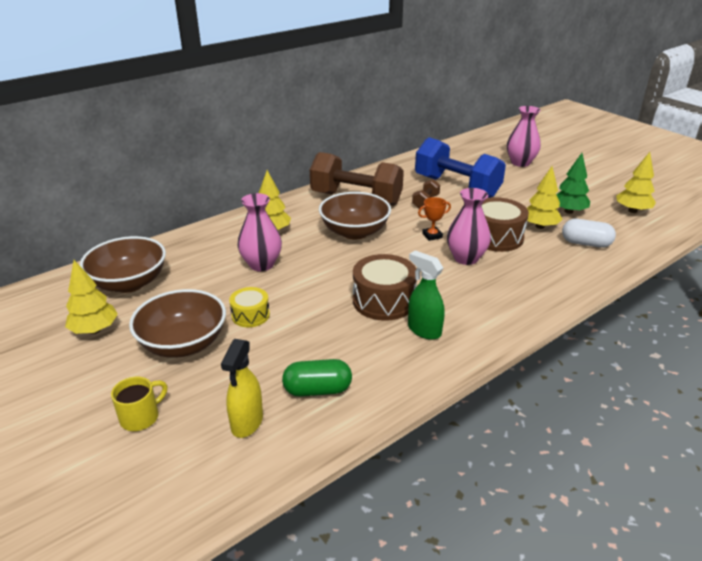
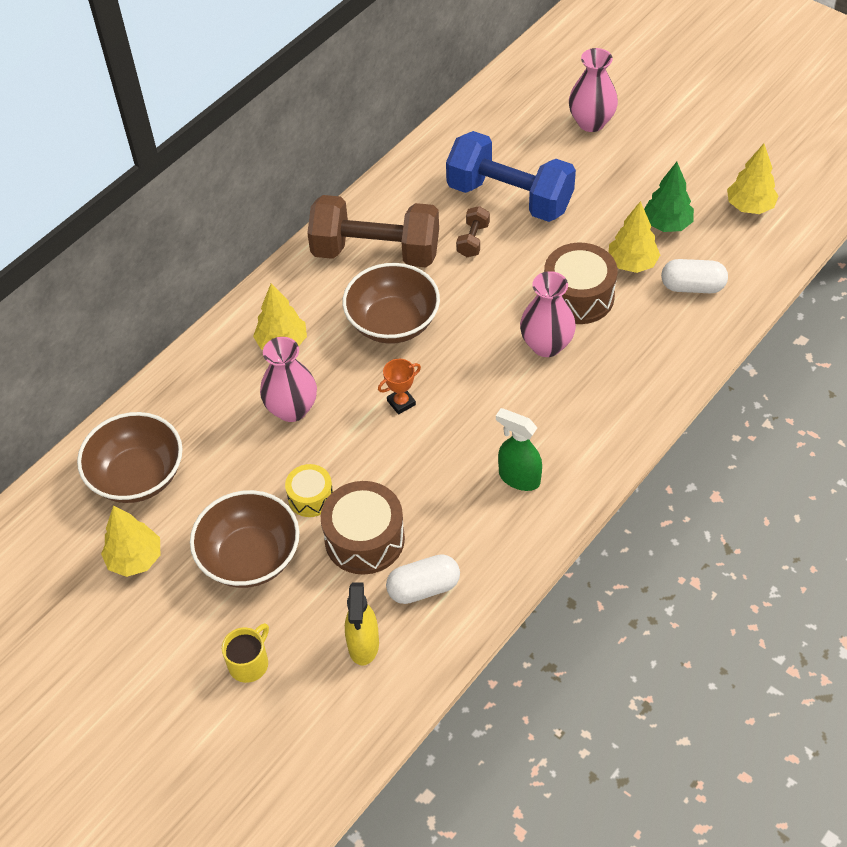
camera: 10 degrees left, 20 degrees up
green capsule [282,359,352,397] -> white capsule [386,554,460,604]
brown drum [353,254,417,321] -> brown drum moved to [321,481,405,575]
orange trophy [418,197,451,241] -> orange trophy moved to [378,359,421,415]

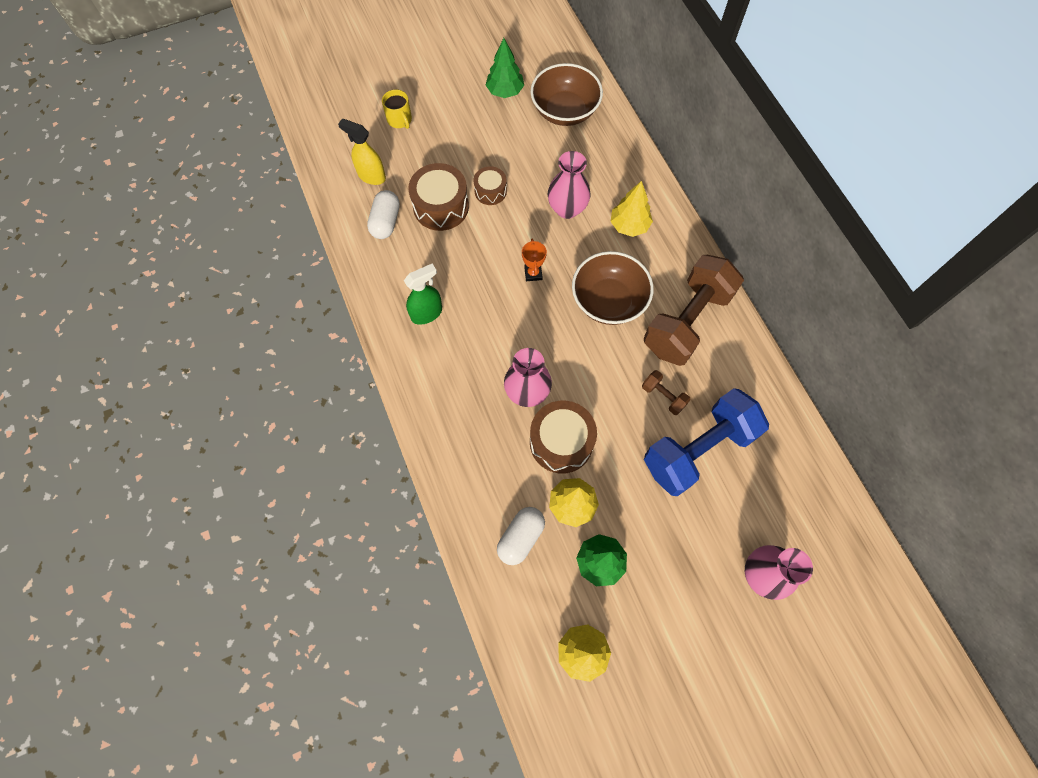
camera: 115 degrees right, 15 degrees up
yellow tree [101,506,160,577] -> green tree [486,38,524,98]
brown bowl [190,490,300,588] -> none
yellow drum [285,464,333,517] -> brown drum [473,166,507,205]

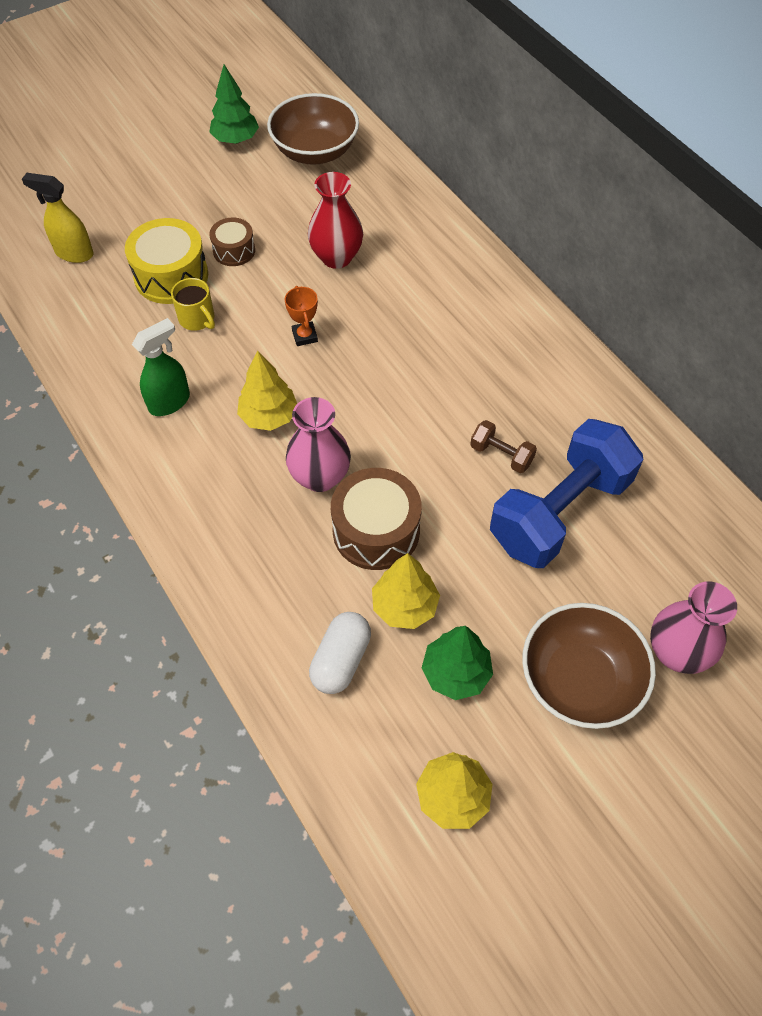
camera: 10 degrees left, 10 degrees down
white capsule [367,190,400,239] -> none
yellow mug [382,89,412,129] -> yellow mug moved to [171,278,215,331]
brown drum [408,163,469,231] -> yellow drum [125,218,208,304]
pink vase [548,151,591,219] -> red vase [308,172,363,269]
brown bowl [572,251,654,325] -> brown bowl moved to [522,603,656,729]
yellow tree [610,181,653,237] -> yellow tree moved to [237,350,297,431]
brown dumbbell [644,255,744,366] -> none

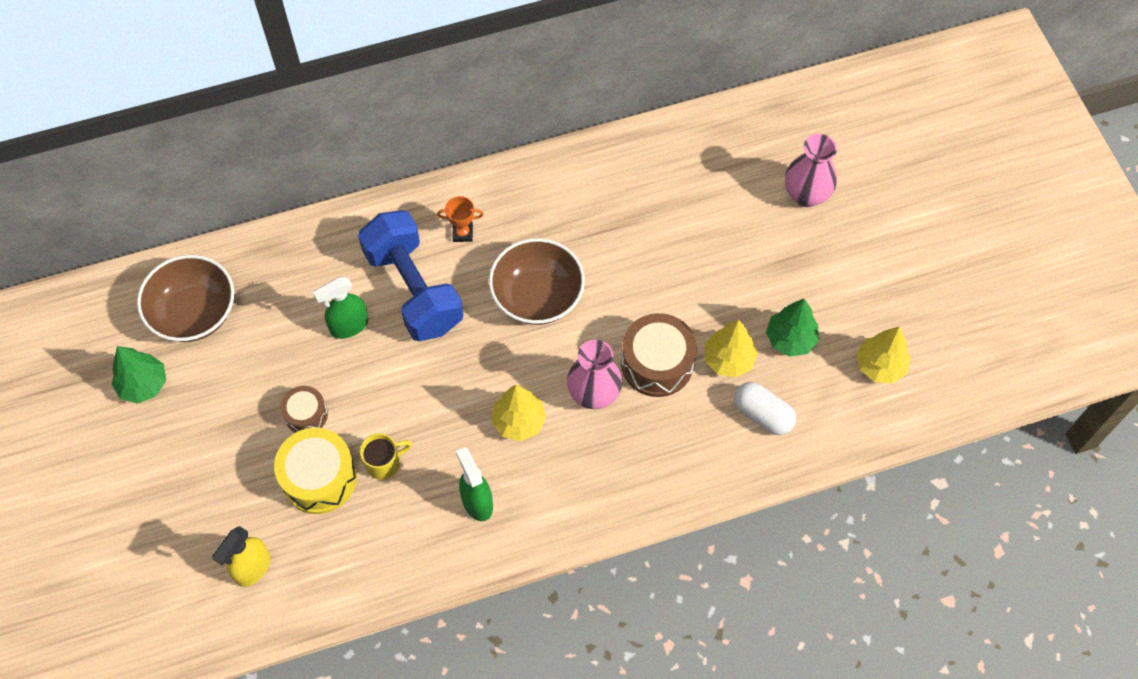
camera: 75 degrees left, 5 degrees up
orange trophy [284,286,318,346] -> orange trophy moved to [437,196,484,242]
red vase [308,172,363,269] -> green spray bottle [313,277,368,339]
brown dumbbell [470,420,537,473] -> none
blue dumbbell [490,419,643,568] -> blue dumbbell moved to [358,210,464,341]
brown bowl [522,603,656,729] -> brown bowl moved to [489,238,585,325]

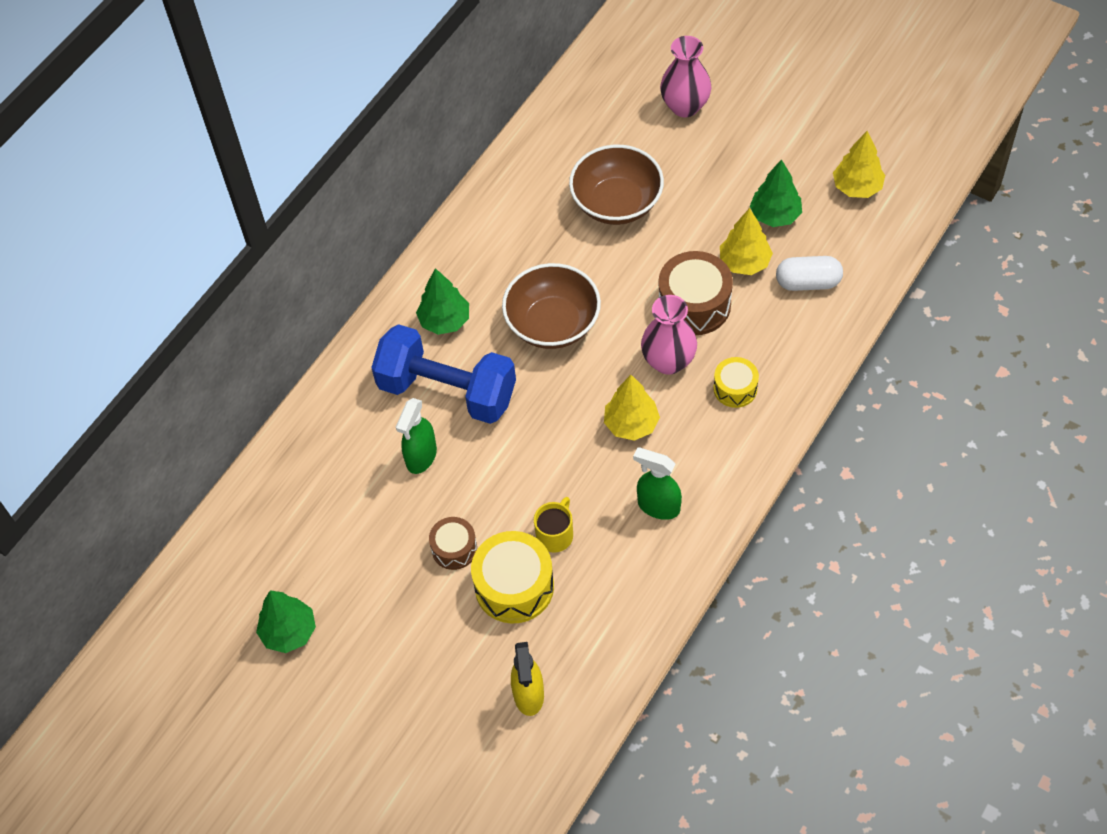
camera: 35 degrees left, 5 degrees down
brown bowl [137,255,234,342] -> brown bowl moved to [569,145,664,225]
orange trophy [437,196,484,242] -> green tree [416,268,469,335]
none -> yellow drum [713,357,759,408]

